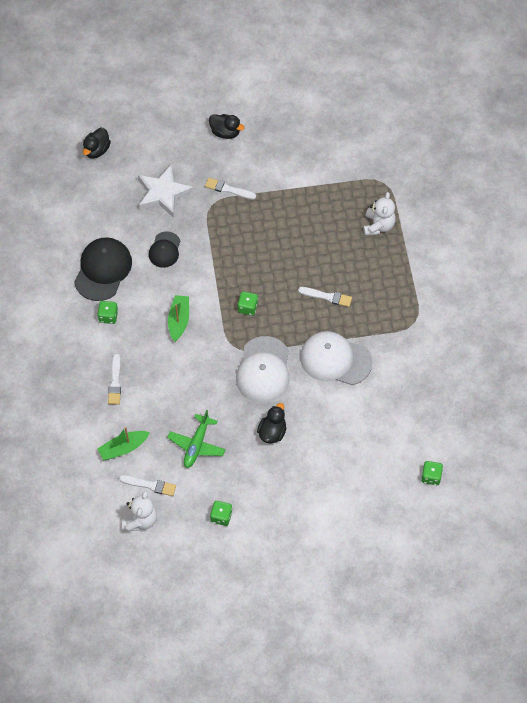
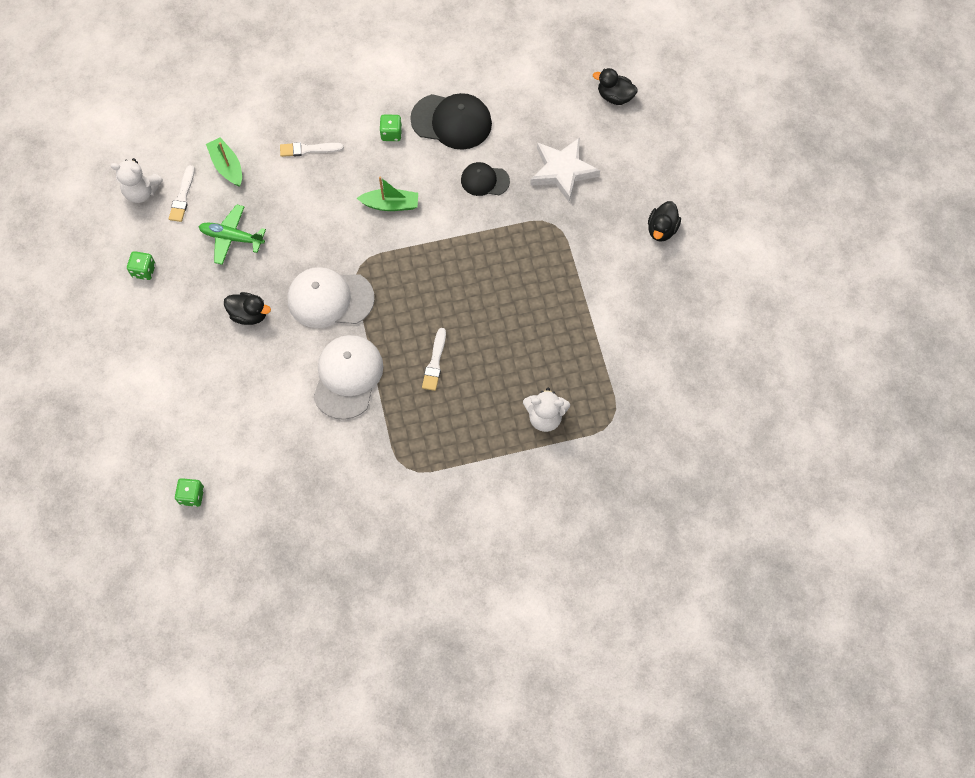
camera: 85 degrees right, 5 degrees up
white brush [205,178,256,199] -> none
green dice [238,291,258,316] -> none

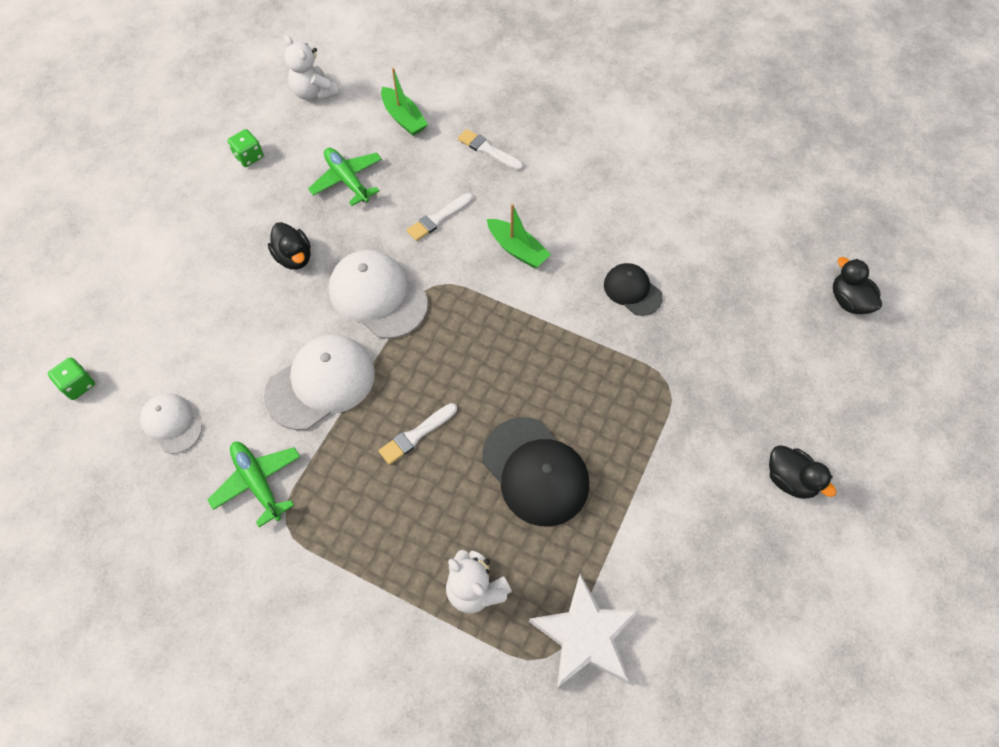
camera: 40 degrees right, 5 degrees down
white brush [169,165,195,222] -> white brush moved to [406,193,473,241]
green boat [206,137,242,187] -> green boat turned 135 degrees clockwise [381,68,428,136]
green dice [379,115,402,141] -> none
black cap [410,93,492,150] -> black cap moved to [482,417,589,526]
white star [530,137,600,202] -> white star moved to [529,574,640,688]
black duck [648,201,681,242] -> black duck turned 105 degrees counterclockwise [769,445,836,499]
none -> white cap [140,393,202,454]
none -> green plane [208,442,300,527]

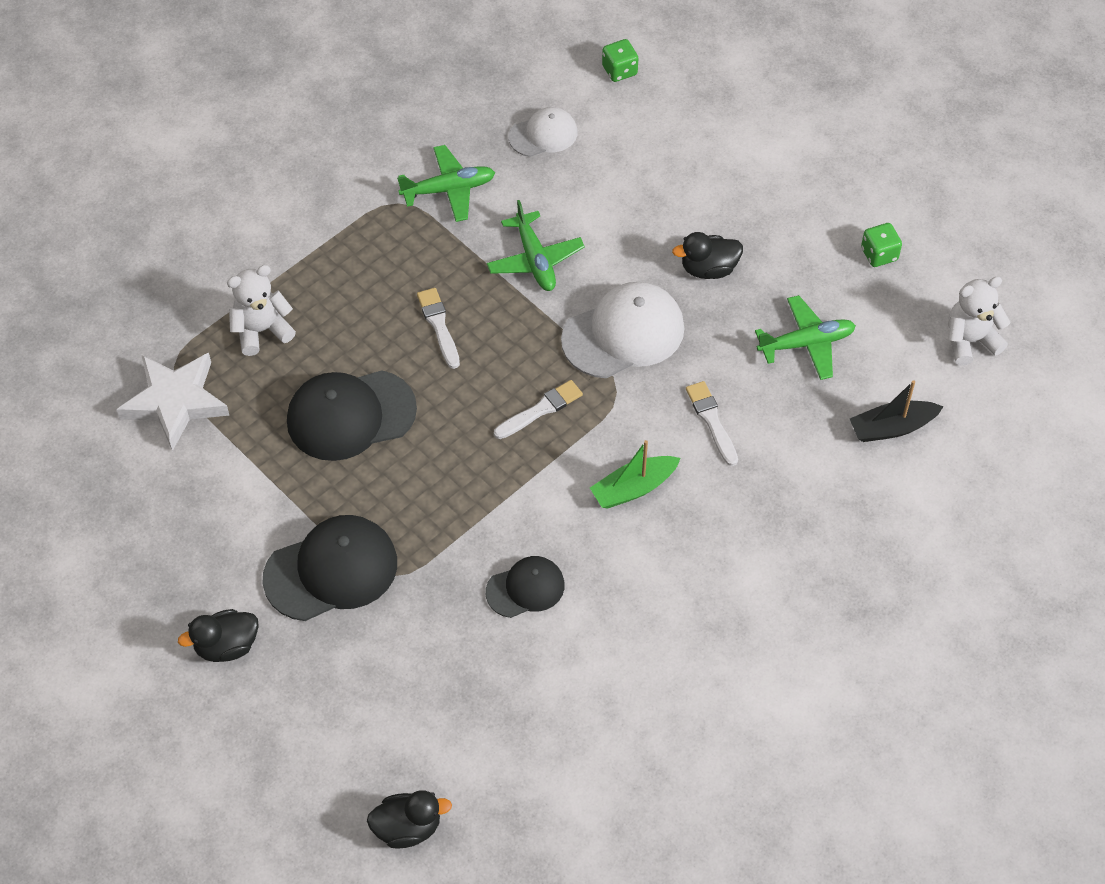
camera: 110 degrees right, 5 degrees down
white cap [264,335,375,430] -> green plane [487,200,585,291]
green boat [381,68,428,136] -> black boat [850,380,943,442]
white brush [458,129,523,171] -> white brush moved to [494,380,583,439]
none -> black cap [262,515,397,621]

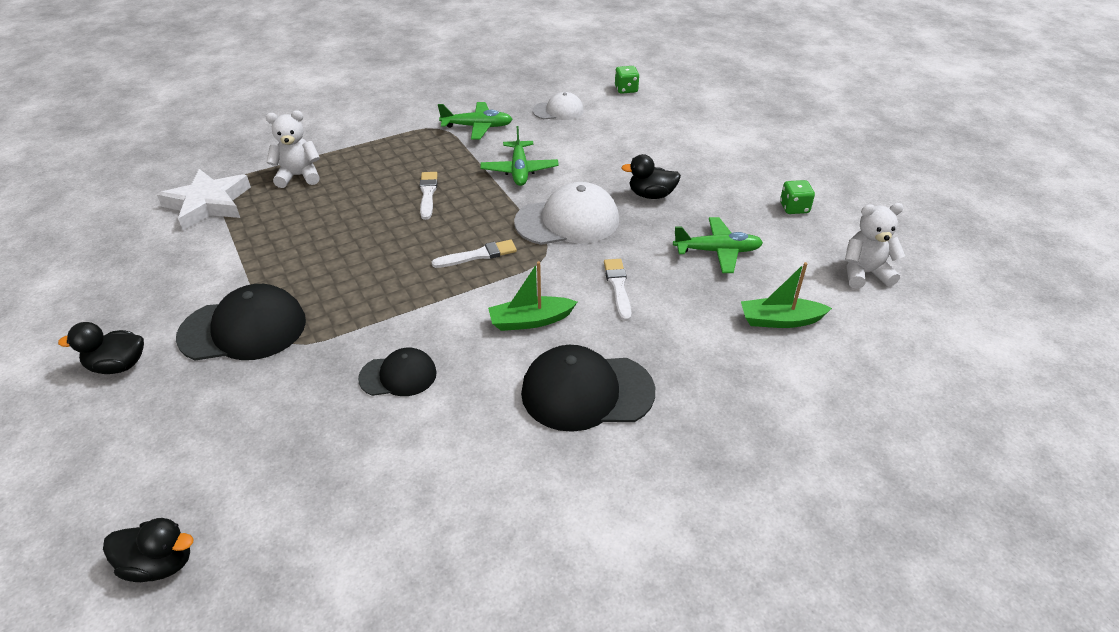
camera: 15 degrees right, 15 degrees down
black cap [287,370,417,461] -> black cap moved to [521,345,655,432]
black boat [850,380,943,442] -> green boat [741,262,832,328]

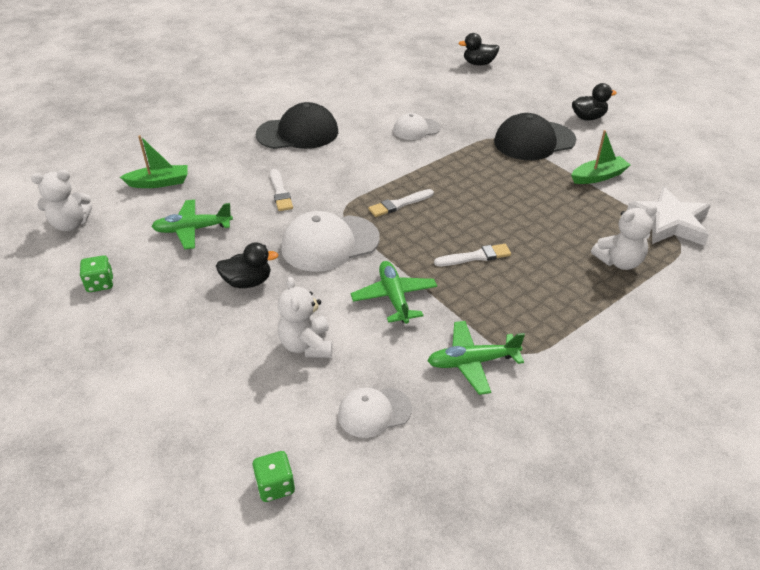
camera: 170 degrees right, 0 degrees up
black cap [358,348,437,396] -> white cap [393,113,440,140]
white brush [420,172,437,220] -> white brush turned 90 degrees counterclockwise [434,244,511,266]
green boat [488,261,577,331] -> green boat moved to [571,130,630,184]
none -> white teddy bear [278,276,333,358]

